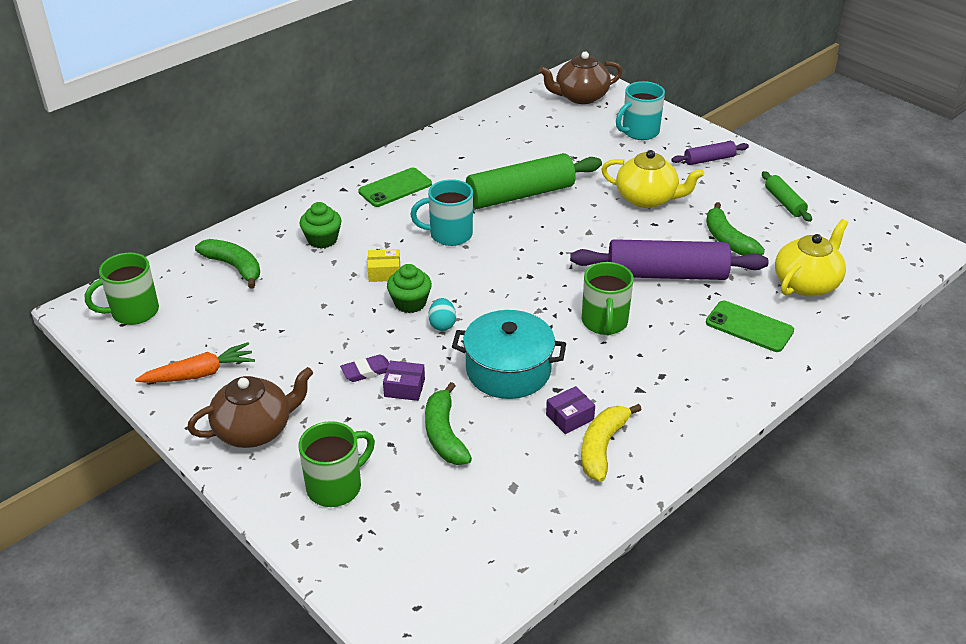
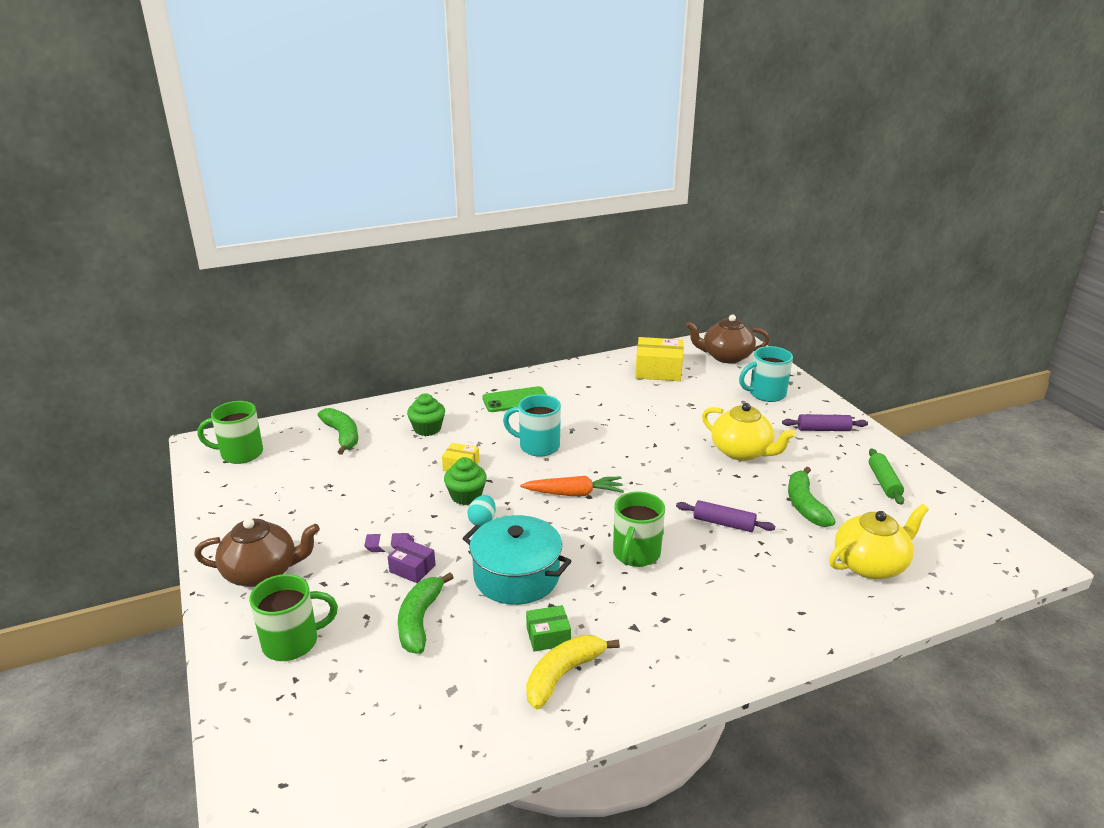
camera: 20 degrees right, 10 degrees down
orange carrot [135,342,255,383] -> orange carrot moved to [520,476,624,496]
green rolling pin [466,153,602,209] -> none
purple box [546,386,595,434] -> green box [526,605,571,651]
purple rolling pin [570,239,769,280] -> purple rolling pin [676,500,775,532], size x0.50
green phone [706,301,794,352] -> none
none -> yellow box [635,337,683,381]

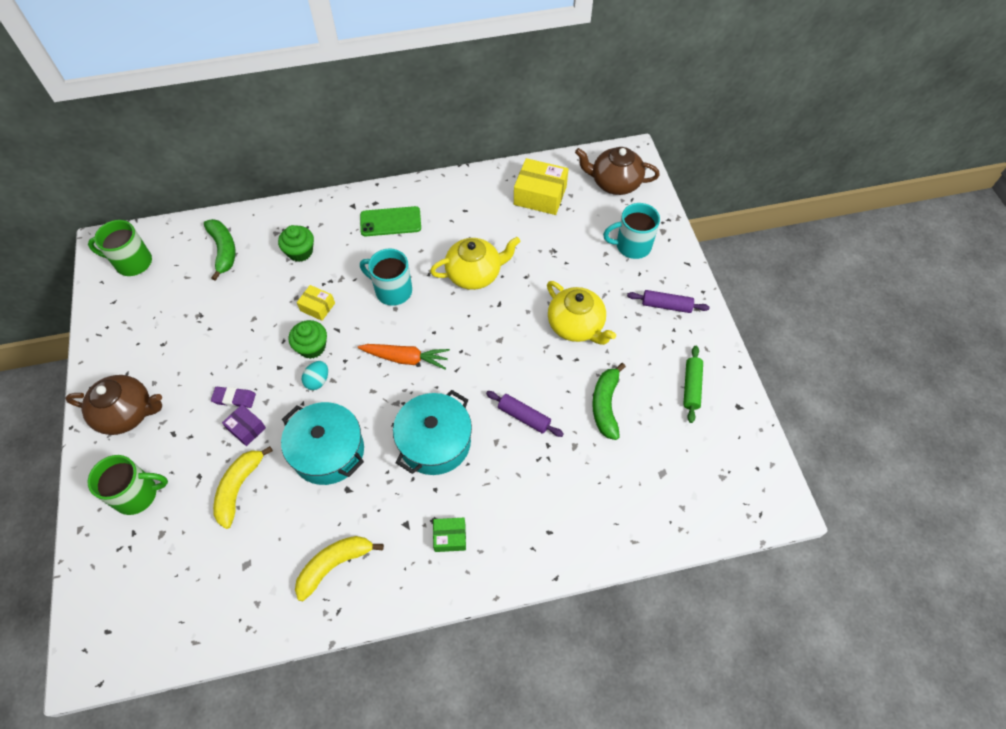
camera: 10 degrees right, 30 degrees up
green banana [398,572,454,654] -> yellow banana [213,446,273,529]
green box [526,605,571,651] -> green box moved to [433,518,466,552]
green mug [613,492,665,567] -> turquoise pot [393,390,472,475]
yellow teapot [829,504,929,579] -> yellow teapot moved to [430,237,520,290]

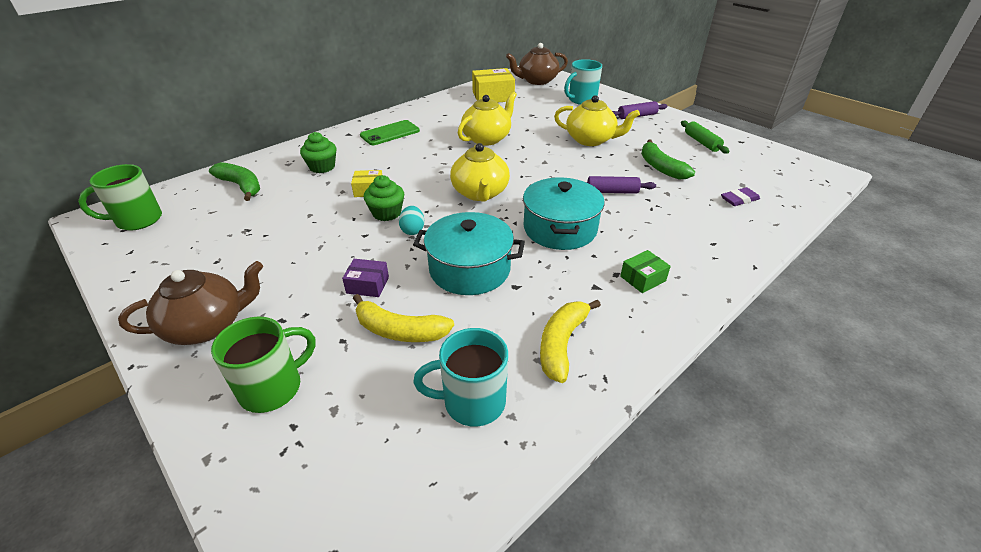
camera: 30 degrees left, 20 degrees down
purple eraser [211,387,256,408] -> purple eraser moved to [721,187,760,206]
yellow banana [213,446,273,529] -> yellow banana turned 60 degrees counterclockwise [353,294,454,342]
orange carrot [358,344,450,369] -> yellow teapot [450,143,510,202]
turquoise mug [360,248,412,306] -> turquoise mug moved to [413,328,508,427]

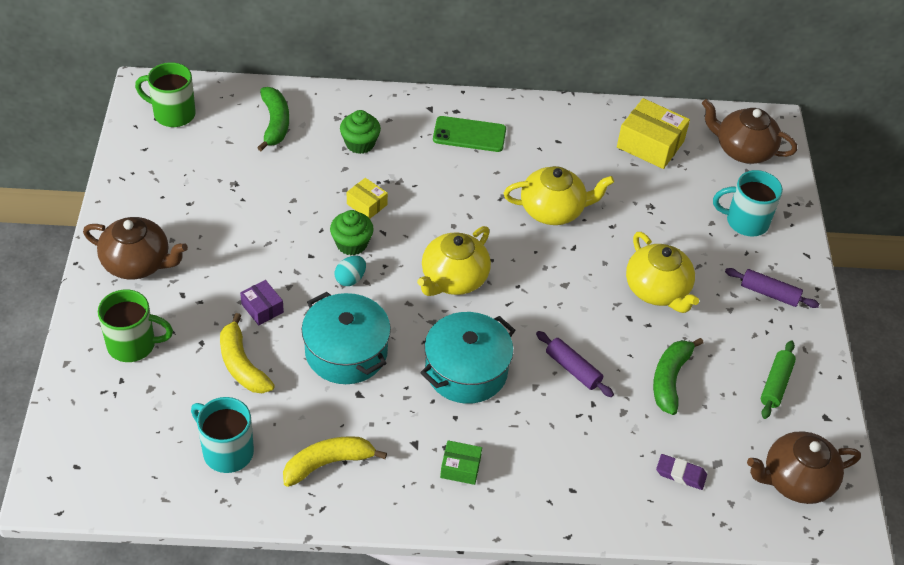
camera: 40 degrees right, 10 degrees up
none -> brown teapot [747,431,861,504]

